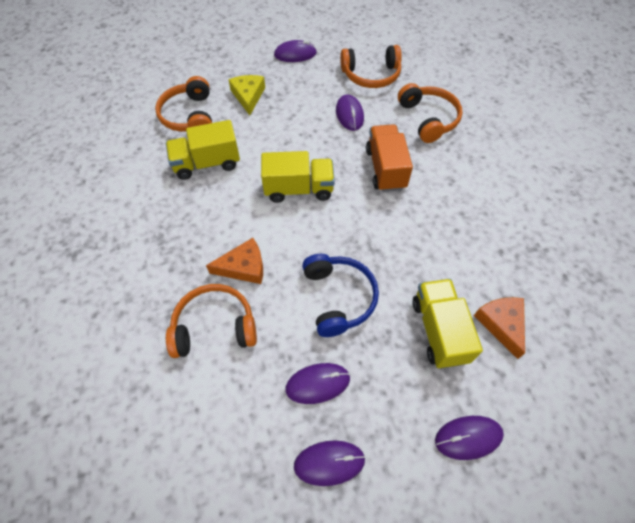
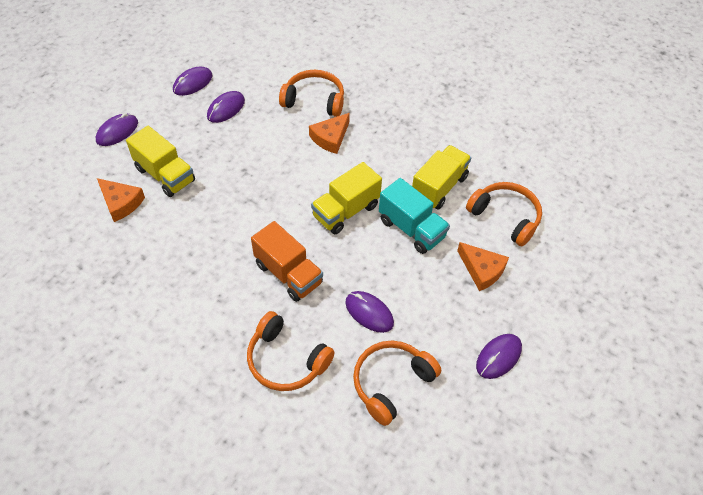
camera: 140 degrees right, 5 degrees down
orange headphones [166,284,257,358] -> orange headphones turned 120 degrees counterclockwise [279,70,344,117]
yellow cheese [228,75,265,115] -> orange cheese [457,242,509,291]
blue headphones [302,254,379,337] -> none
none -> turquoise truck [379,178,450,254]

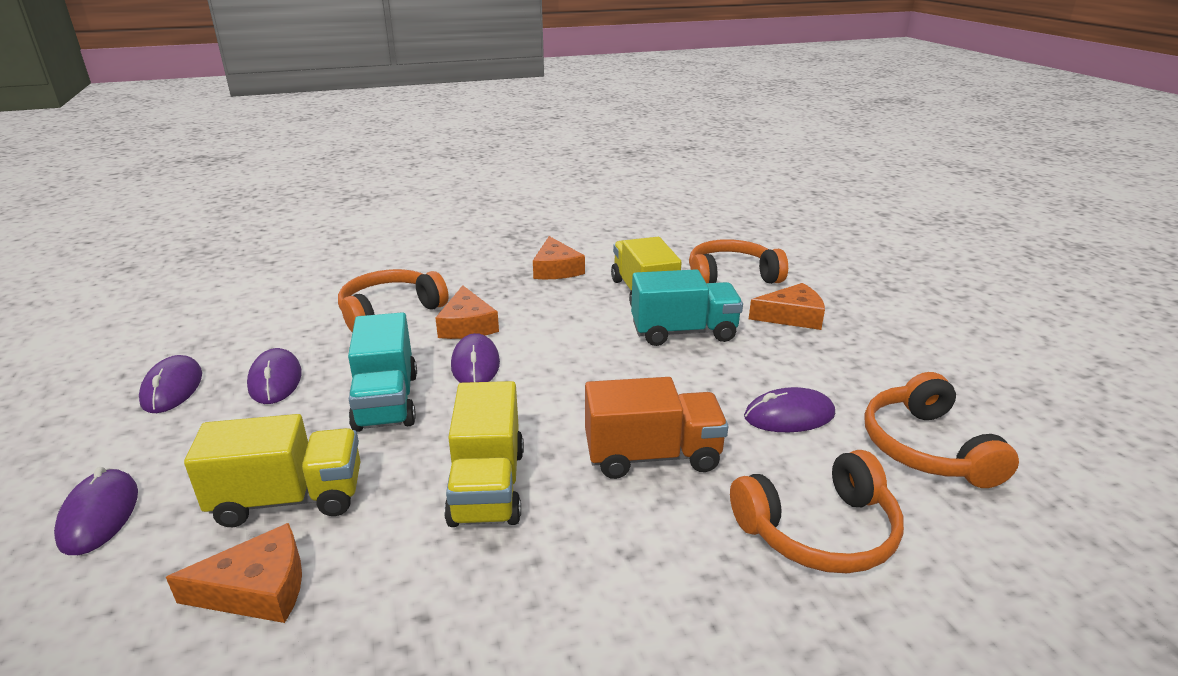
camera: 50 degrees left, 25 degrees down
yellow truck [311,162,382,234] -> yellow truck moved to [444,381,524,527]
purple mouse [476,334,522,379] -> purple mouse moved to [451,333,500,383]
none -> turquoise truck [348,312,417,432]
none -> orange cheese [533,236,585,279]

